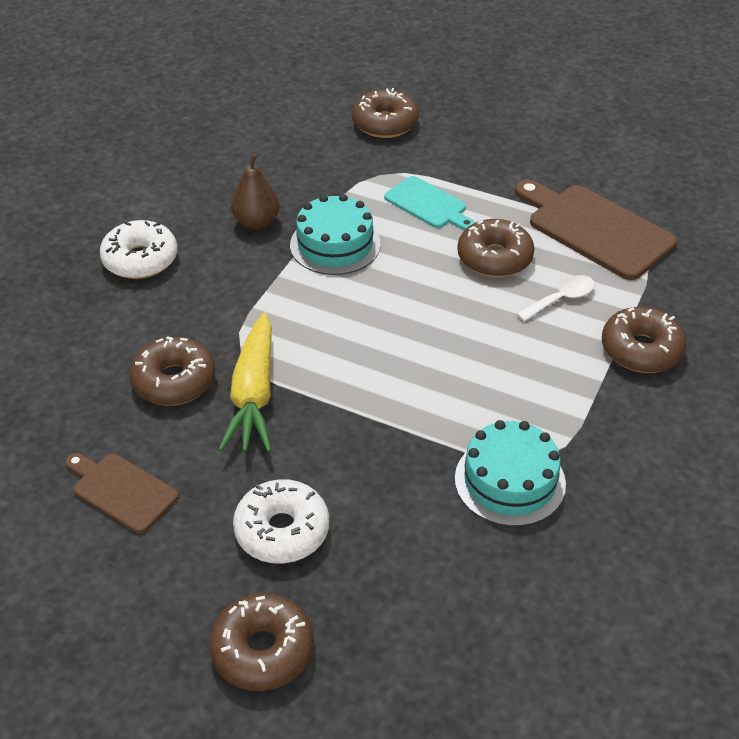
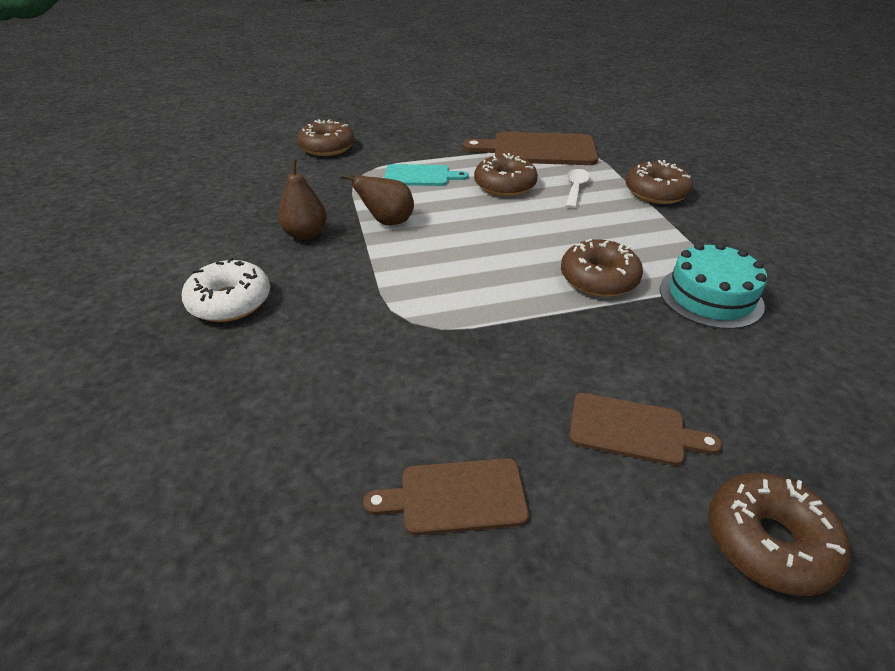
camera: 40 degrees left, 5 degrees down
brown donut [129,336,216,406] -> brown donut moved to [561,239,643,297]
yellow carrot [219,313,272,452] -> none
white donut [233,479,329,564] -> brown cutting board [569,393,722,466]
turquoise cake [290,194,381,275] -> brown pear [340,174,414,225]

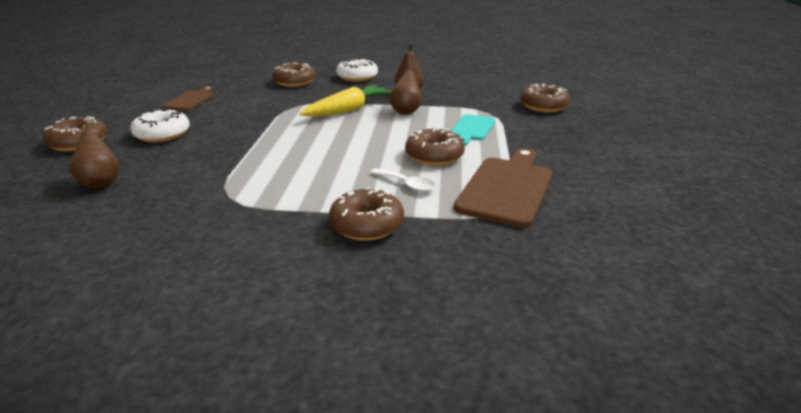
camera: 110 degrees right, 10 degrees down
brown donut [561,239,643,297] -> brown donut moved to [272,62,316,87]
brown cutting board [569,393,722,466] -> white donut [130,109,190,142]
turquoise cake [660,242,767,329] -> none
none -> brown pear [70,122,120,189]
none -> yellow carrot [299,85,392,117]

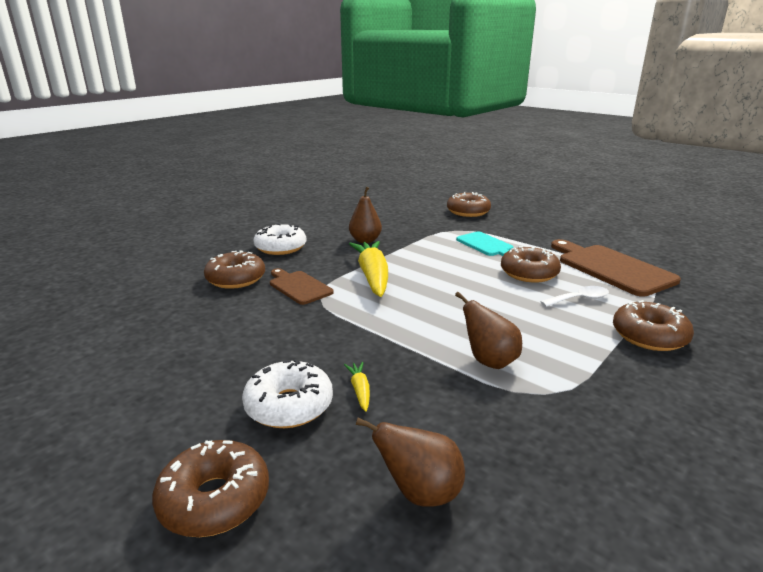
camera: 55 degrees left, 5 degrees down
brown cutting board [162,86,214,111] -> brown cutting board moved to [270,268,334,305]
brown pear [389,65,422,115] -> brown pear moved to [455,292,522,369]
none -> yellow carrot [344,362,370,412]

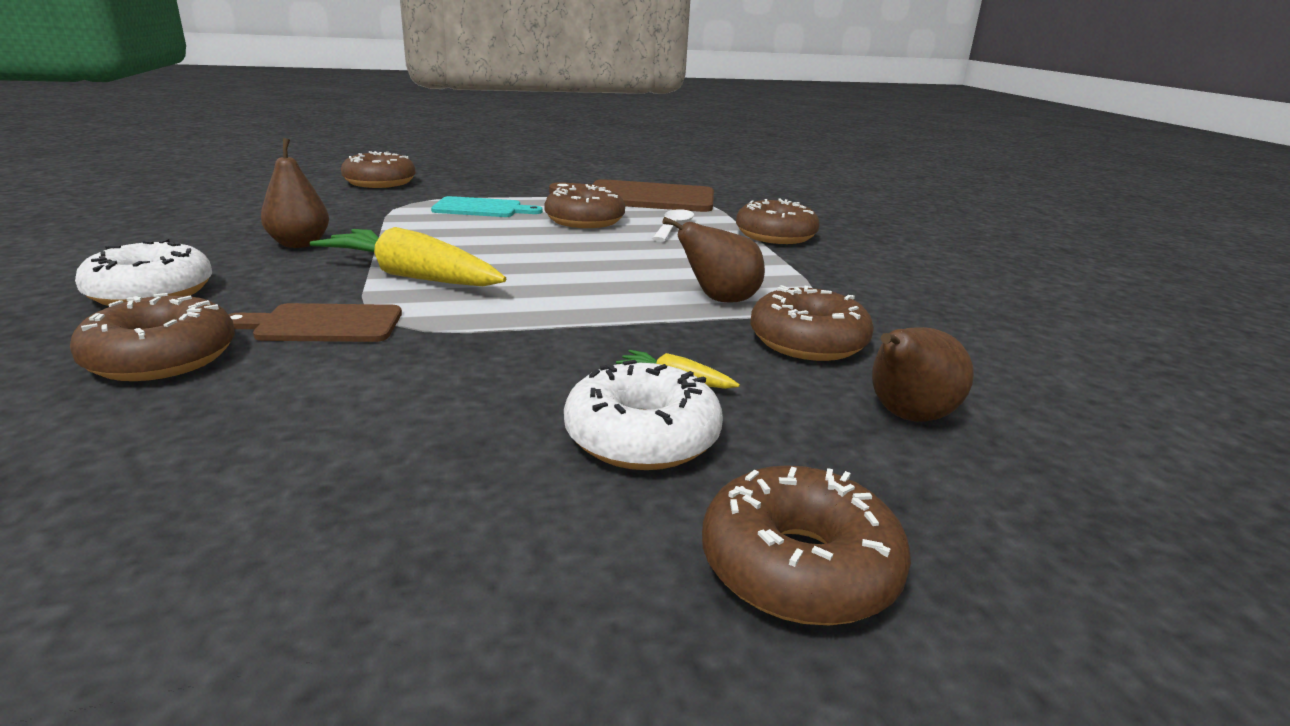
camera: 55 degrees left, 0 degrees up
none -> brown donut [750,285,874,361]

